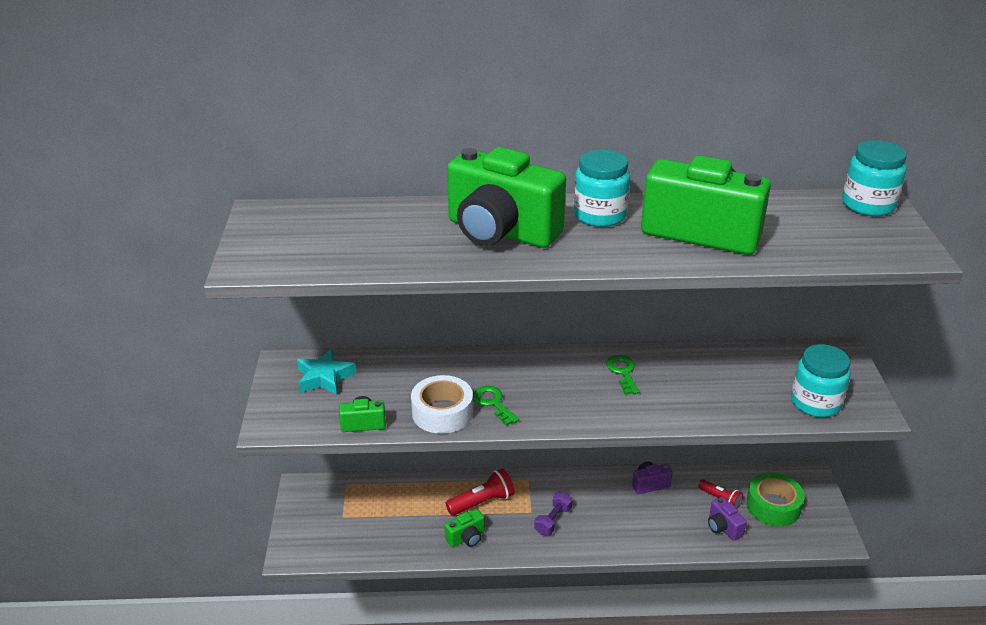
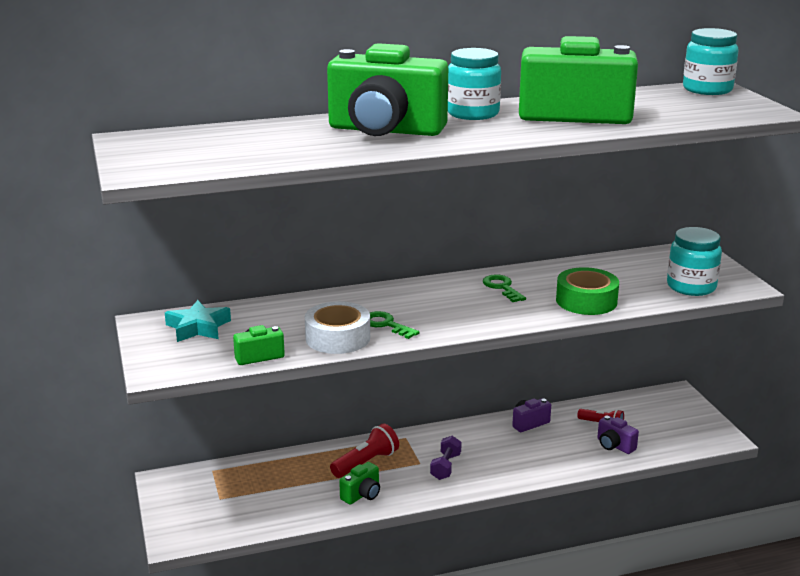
camera: 15 degrees left, 10 degrees down
green tape [746,473,805,526] -> green tape moved to [556,267,619,315]

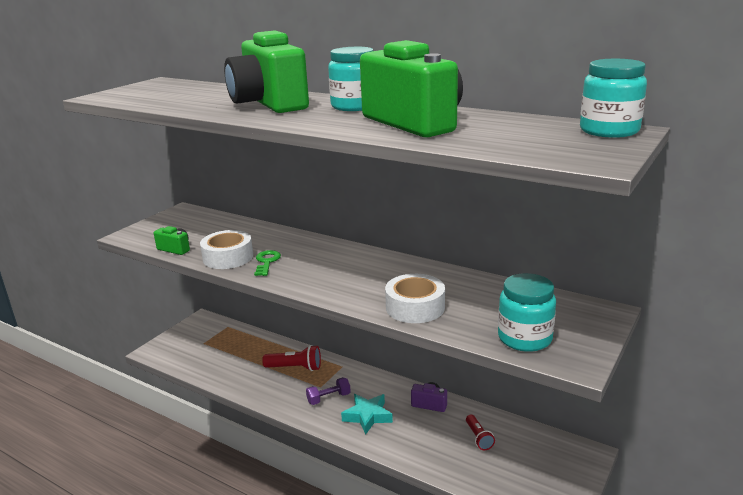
camera: 50 degrees right, 0 degrees up
turquoise star [165,300,231,342] -> turquoise star moved to [341,394,393,435]
green camera [339,462,380,505] -> none
green key [483,274,526,302] -> none
green tape [556,267,619,315] -> white tape [385,274,445,323]
purple camera [597,415,639,454] -> none

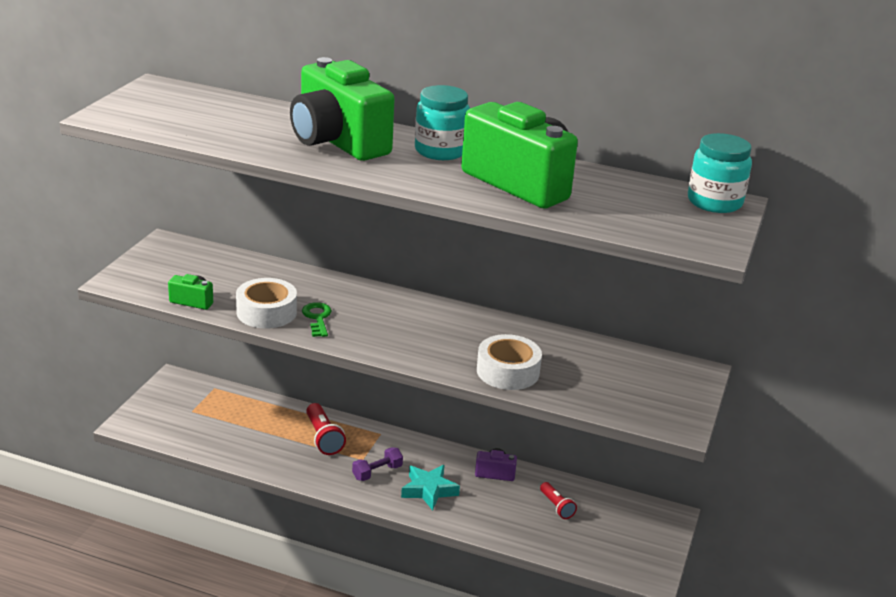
camera: 15 degrees left, 5 degrees up
red flashlight [262,345,321,371] -> red flashlight turned 75 degrees clockwise [306,403,346,455]
turquoise jar [498,273,556,352] -> none

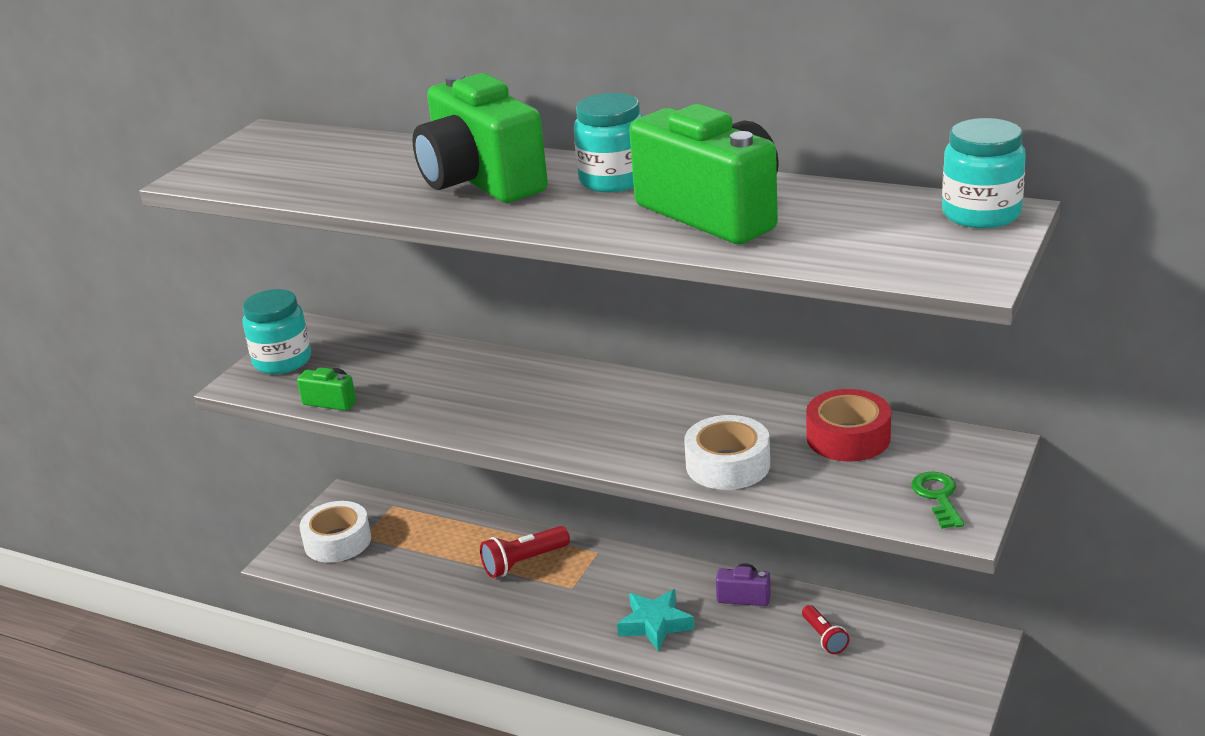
camera: 10 degrees right, 0 degrees up
white tape [236,278,297,328] -> white tape moved to [300,501,371,563]
green key [302,302,332,337] -> green key moved to [911,472,964,529]
red flashlight [306,403,346,455] -> red flashlight turned 75 degrees clockwise [480,526,570,578]
purple dumbbell [352,447,403,481] -> none
none -> turquoise jar [242,289,311,374]
none -> red tape [806,389,891,461]

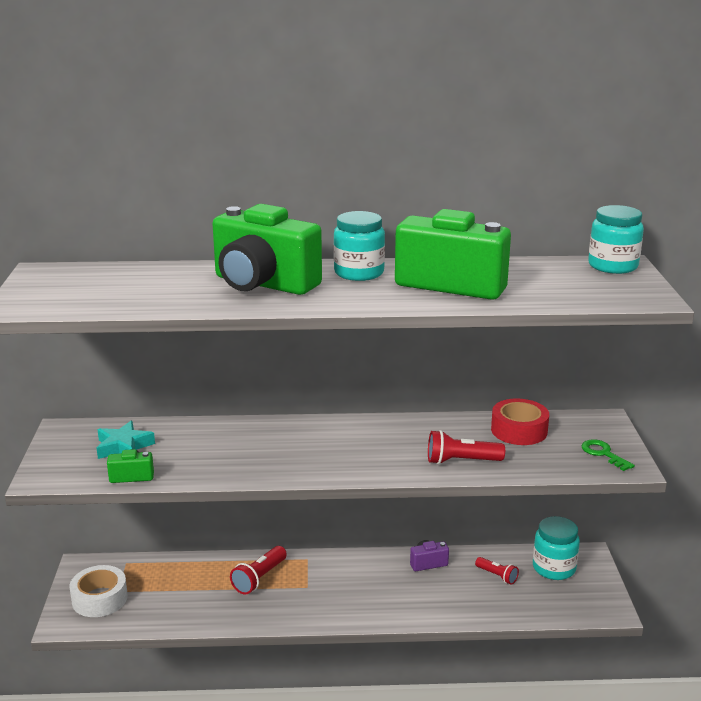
camera: 30 degrees left, 5 degrees down
turquoise jar [242,289,311,374] -> turquoise jar moved to [533,516,580,580]
turquoise star [617,589,694,651] -> turquoise star moved to [97,421,155,459]
white tape [684,415,770,490] -> red flashlight [428,430,505,464]

